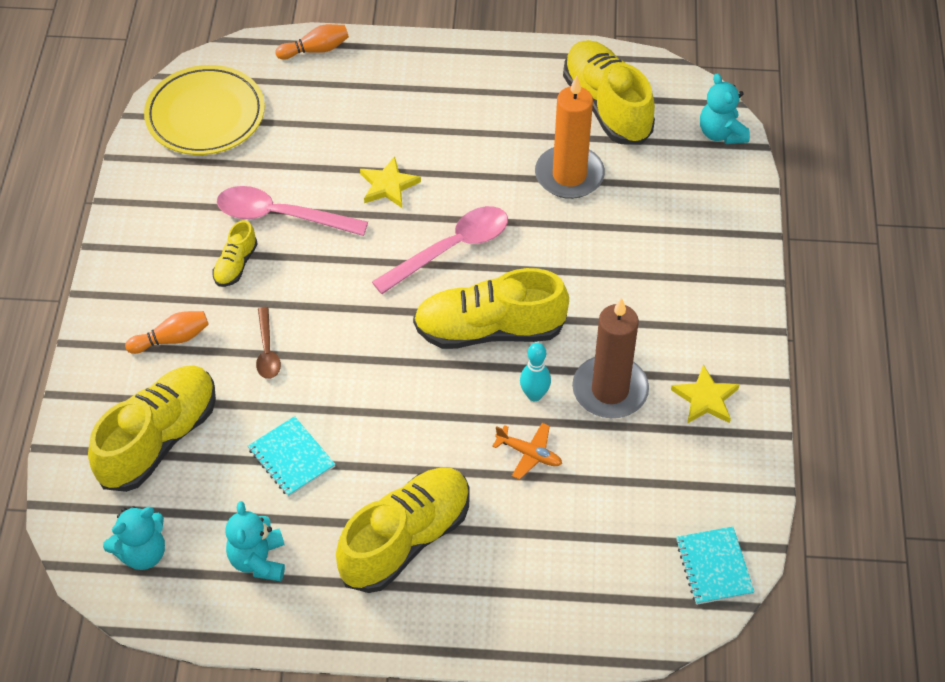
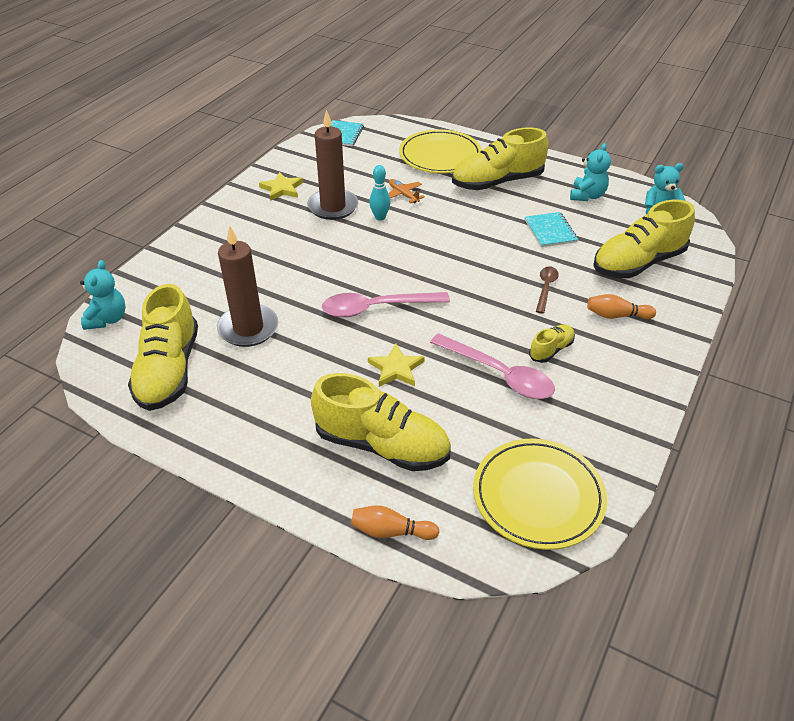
camera: 155 degrees left, 10 degrees down
yellow shoe [413,268,569,349] -> yellow shoe moved to [311,373,450,471]
orange candle [535,76,605,199] -> brown candle [217,225,279,347]
none -> yellow plate [399,129,482,173]

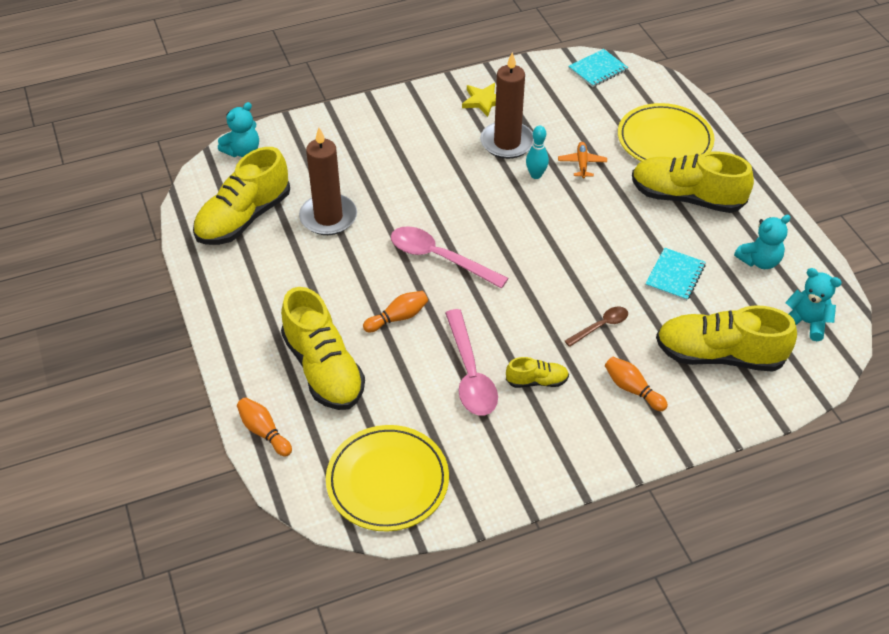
camera: 40 degrees right, 5 degrees up
yellow star [368,343,425,387] -> orange bowling pin [363,291,428,332]

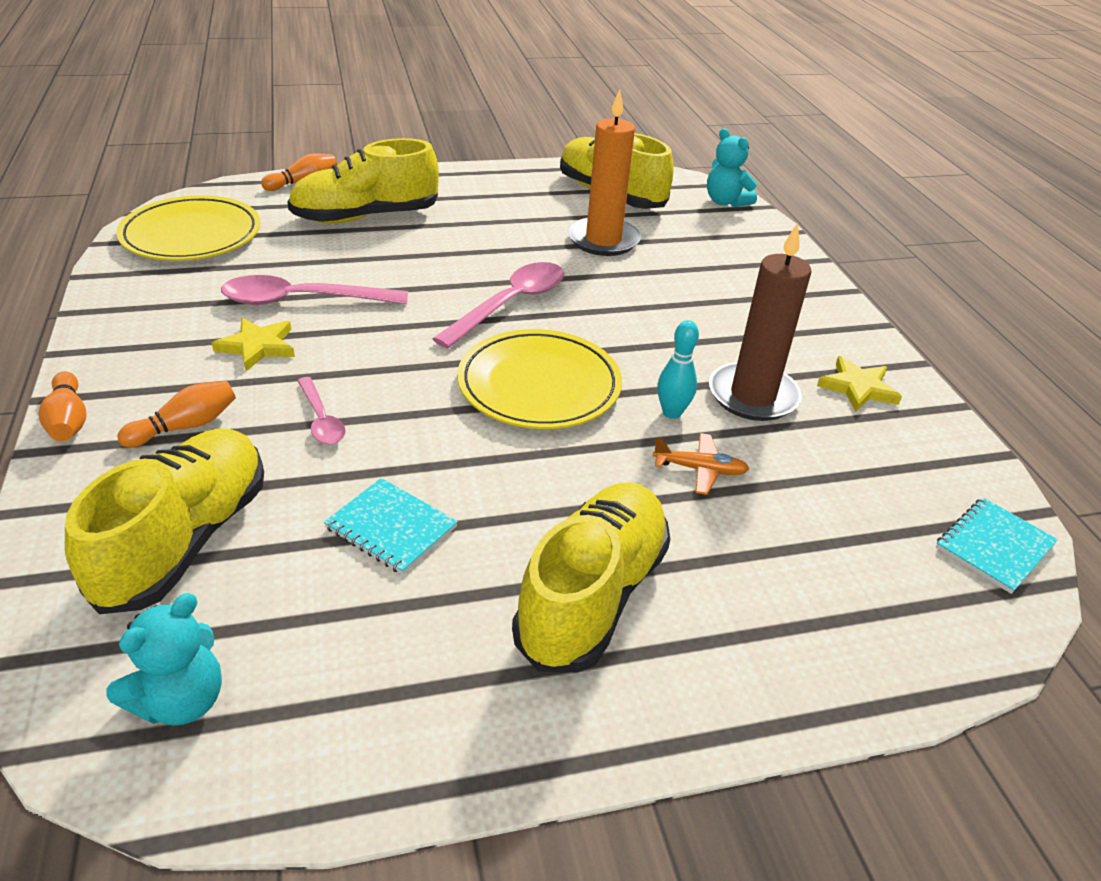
camera: 95 degrees right, 10 degrees down
brown candle [299,128,357,235] -> orange candle [568,89,641,256]
orange bowling pin [363,291,428,332] -> orange bowling pin moved to [38,371,87,441]
yellow shoe [506,357,569,388] -> yellow star [212,318,295,371]
brown spoon [565,307,628,347] -> pink spoon [298,377,346,445]
turquoise notebook [568,49,628,87] -> turquoise notebook turned 75 degrees clockwise [936,497,1058,594]
yellow plate [618,103,715,162] -> yellow plate moved to [457,329,622,429]
turquoise teddy bear [734,215,791,269] -> none

